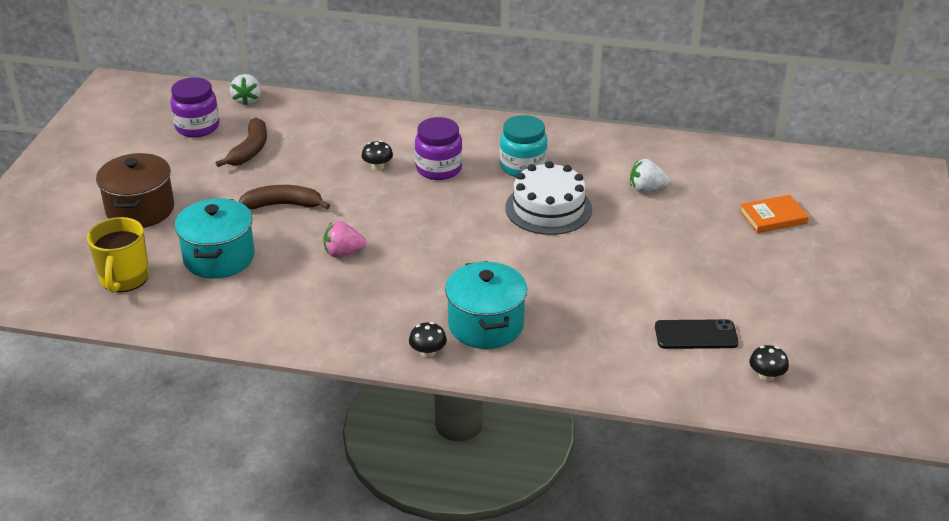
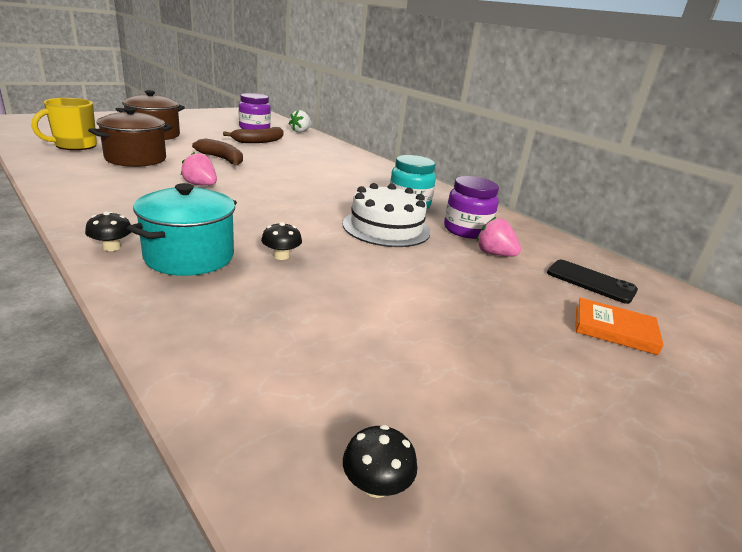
camera: 35 degrees right, 10 degrees down
turquoise pot [175,198,255,279] -> brown pot [88,107,172,167]
black mushroom [362,140,393,170] -> black mushroom moved to [261,222,302,260]
purple jar [415,117,462,180] -> purple jar moved to [444,176,499,239]
white strawberry [630,159,670,193] -> pink strawberry [477,217,521,256]
black phone [655,319,739,349] -> black phone moved to [547,260,638,304]

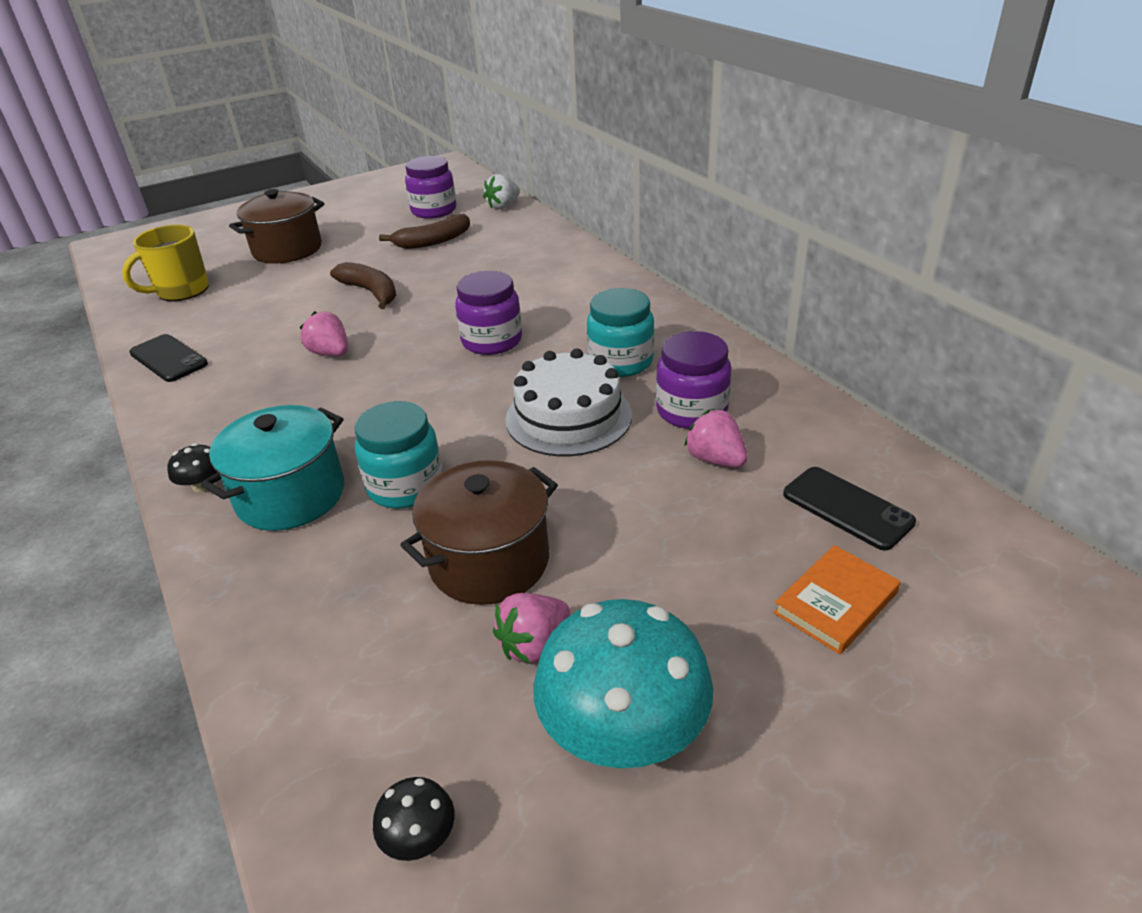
camera: 15 degrees right, 10 degrees up
brown pot [88,107,172,167] -> brown pot moved to [400,460,558,605]
black mushroom [261,222,302,260] -> turquoise jar [355,401,443,509]
orange book [576,298,664,355] -> orange book turned 75 degrees counterclockwise [773,545,900,655]
none -> black phone [129,334,208,382]
none -> purple jar [455,271,522,355]
none -> pink strawberry [493,593,570,664]
none -> turquoise mushroom [533,599,713,768]

